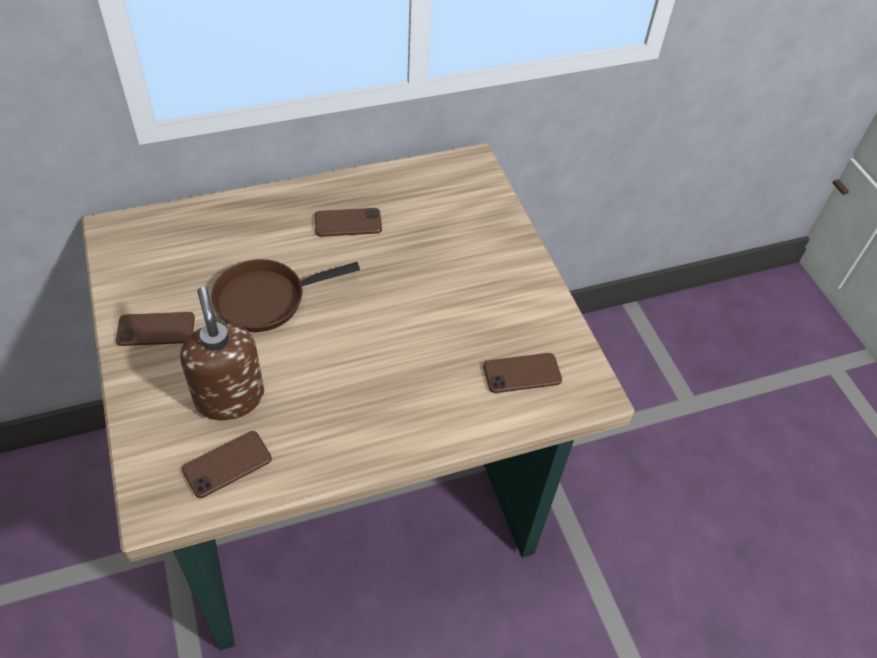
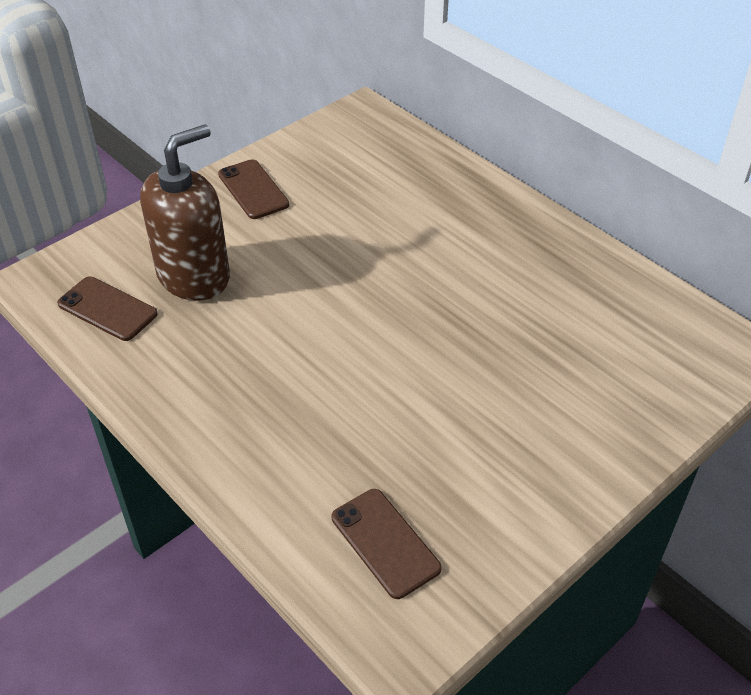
camera: 70 degrees right, 5 degrees down
brown pan [211,259,360,332] -> none
brown phone [315,208,382,237] -> none

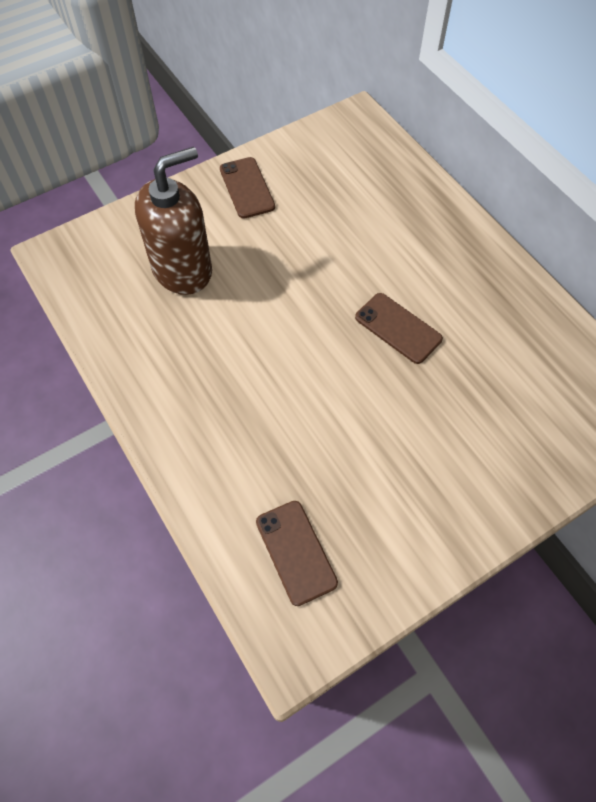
camera: 10 degrees right, 15 degrees up
brown phone [57,276,158,341] -> brown phone moved to [355,293,443,364]

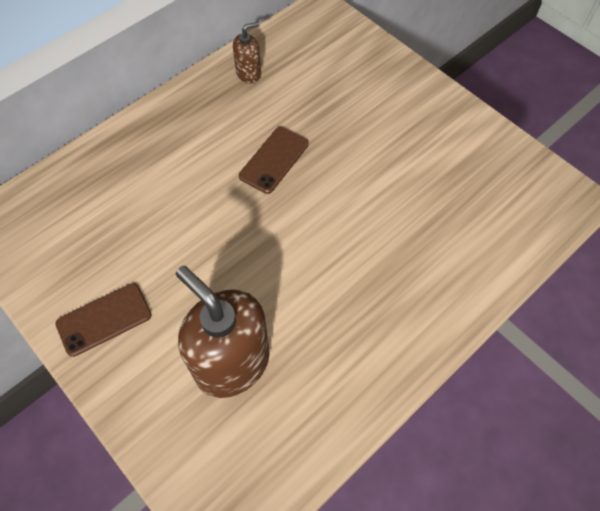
camera: 100 degrees left, 0 degrees up
brown phone [256,501,338,606] -> none
none -> brown soap dispenser [233,22,261,83]

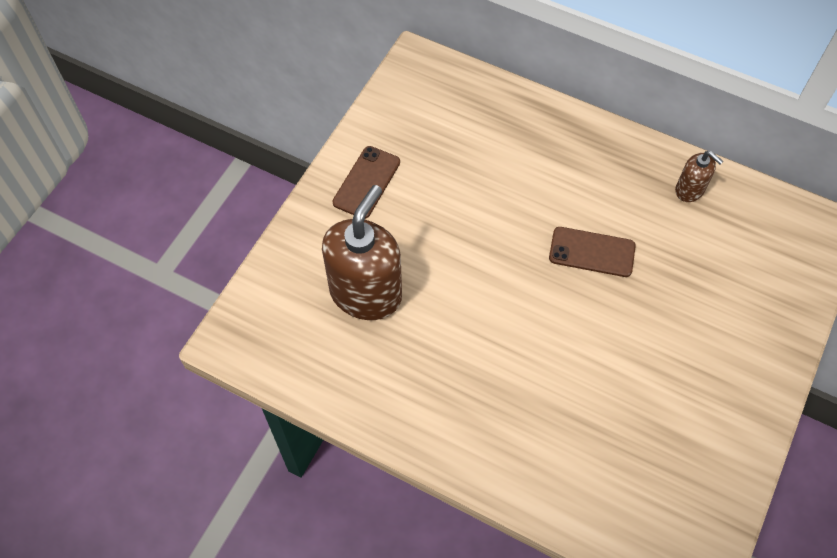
camera: 70 degrees right, 0 degrees up
brown phone [55,283,152,357] -> brown phone turned 75 degrees clockwise [333,146,400,219]

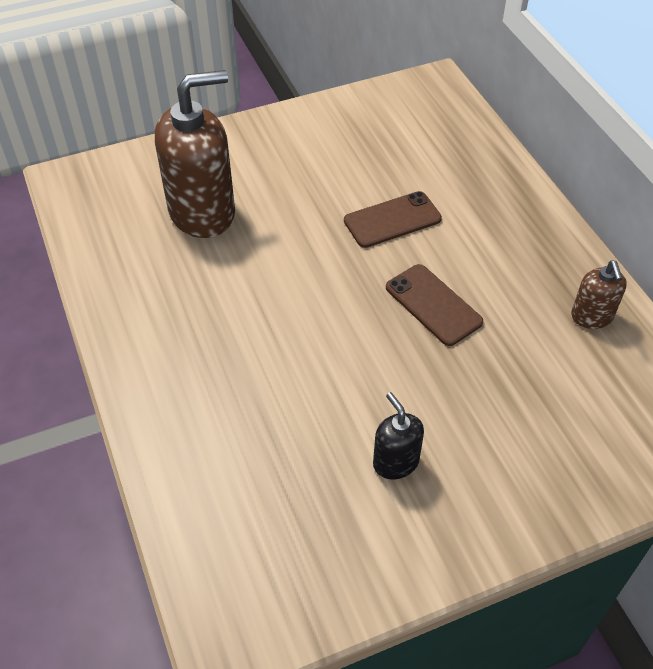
camera: 40 degrees right, 10 degrees down
brown phone [333,146,400,219] -> brown phone moved to [344,191,442,248]
none -> black soap dispenser [373,392,424,479]

